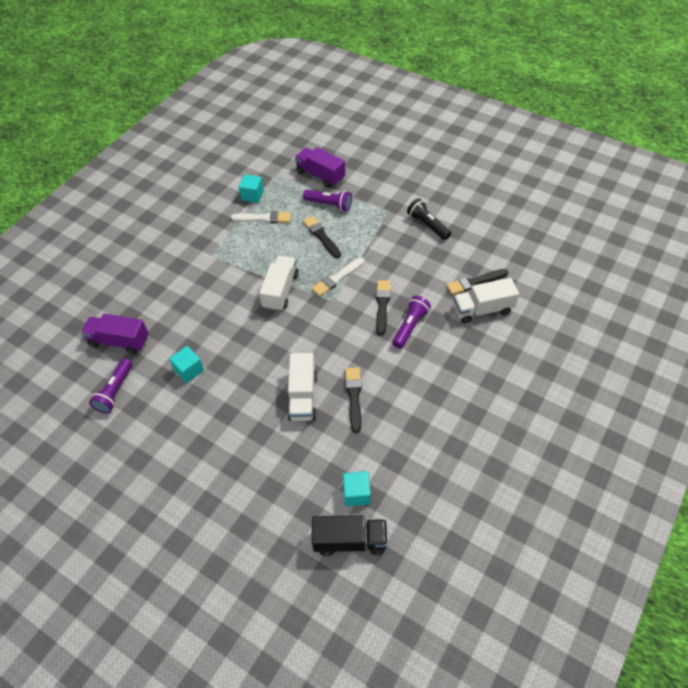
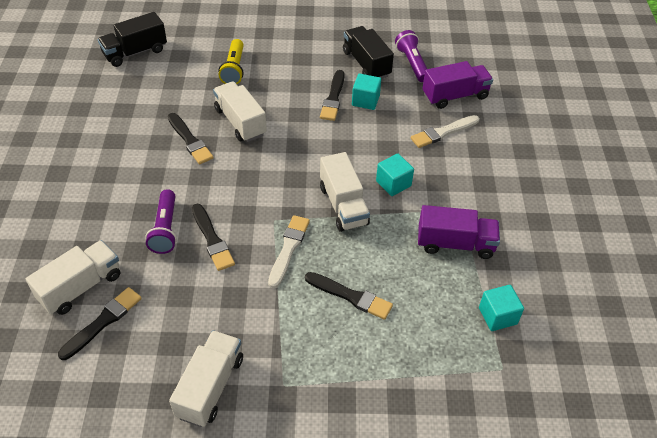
camera: 145 degrees right, 5 degrees down
white brush [231,211,291,223] -> white brush moved to [411,115,479,148]
purple truck [295,147,345,188] -> purple truck moved to [418,205,500,259]
purple flashlight [303,189,352,211] -> none
turquoise cube [343,471,371,506] -> turquoise cube moved to [376,154,414,196]
black flashlight [407,198,451,240] -> white truck [169,330,243,427]
none -> yellow flashlight [218,39,244,84]
none -> black brush [320,70,345,121]
none -> black truck [343,26,394,79]

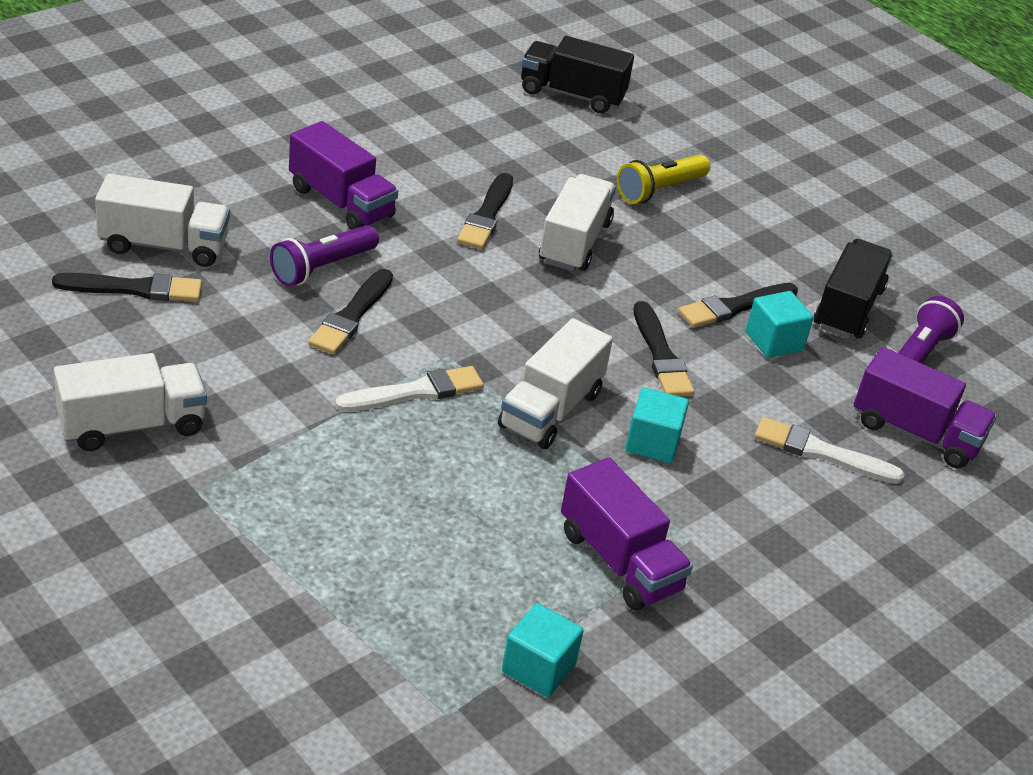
camera: 45 degrees right, 10 degrees down
black brush [305,272,393,320] -> black brush moved to [634,301,695,397]
none -> purple truck [289,121,398,230]

